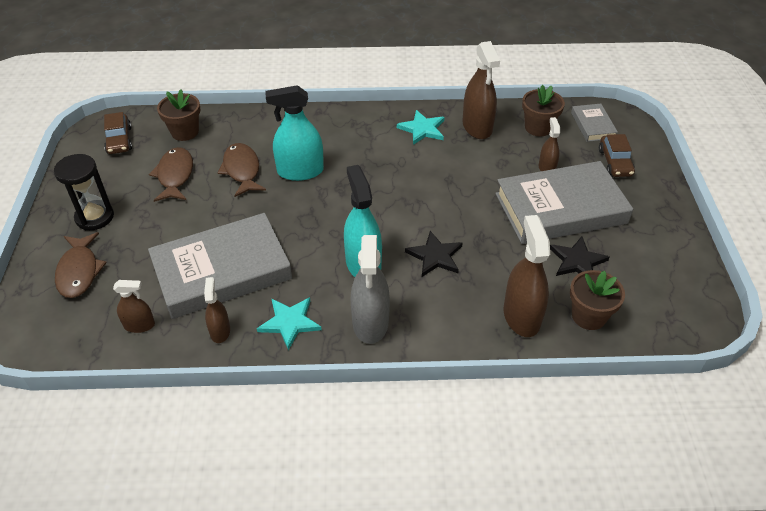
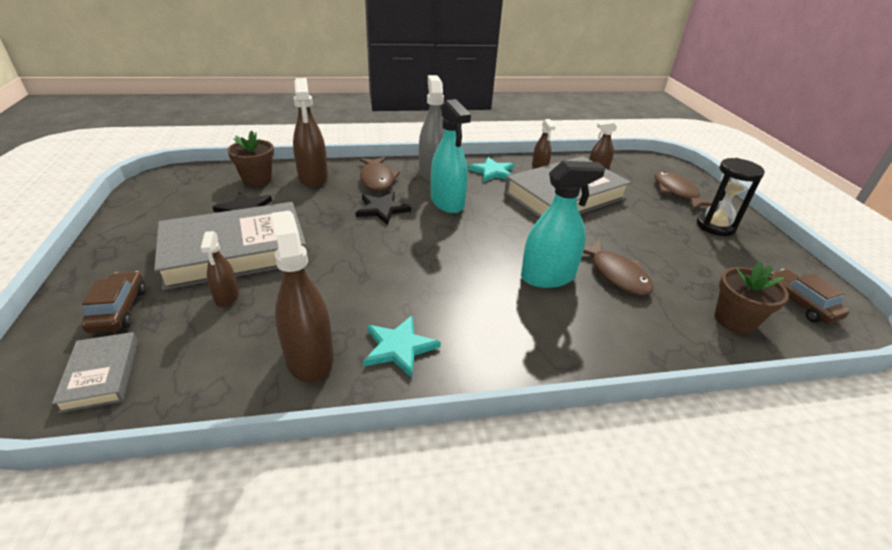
camera: 170 degrees right, 10 degrees down
brown fish [149,147,193,202] -> brown fish moved to [359,157,400,191]
brown flower pot [522,85,565,136] -> none

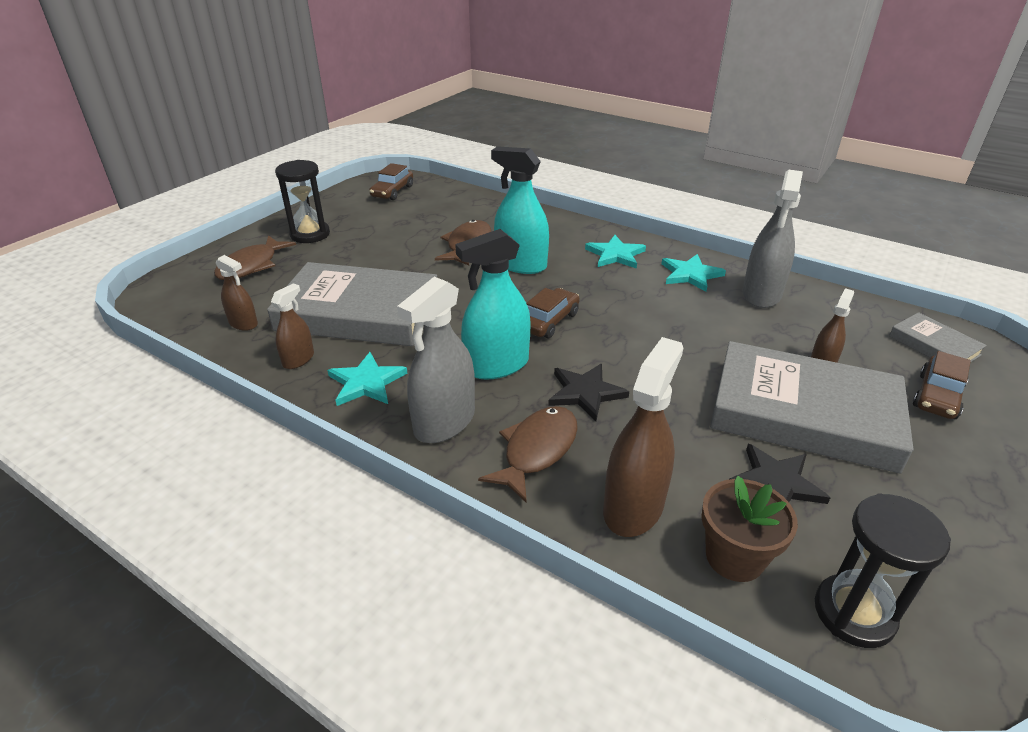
camera: 135 degrees left, 0 degrees up
grey book [52,332,138,413] -> grey book turned 60 degrees counterclockwise [889,312,987,363]
brown spray bottle [272,211,334,382] -> grey spray bottle [743,170,803,308]
turquoise spray bottle [431,99,471,213] -> turquoise spray bottle turned 135 degrees counterclockwise [455,229,531,380]
brown flower pot [715,261,789,334] -> none
none -> brown car [526,288,580,338]
none -> turquoise star [585,235,646,269]
none -> black hourglass [815,493,951,648]

